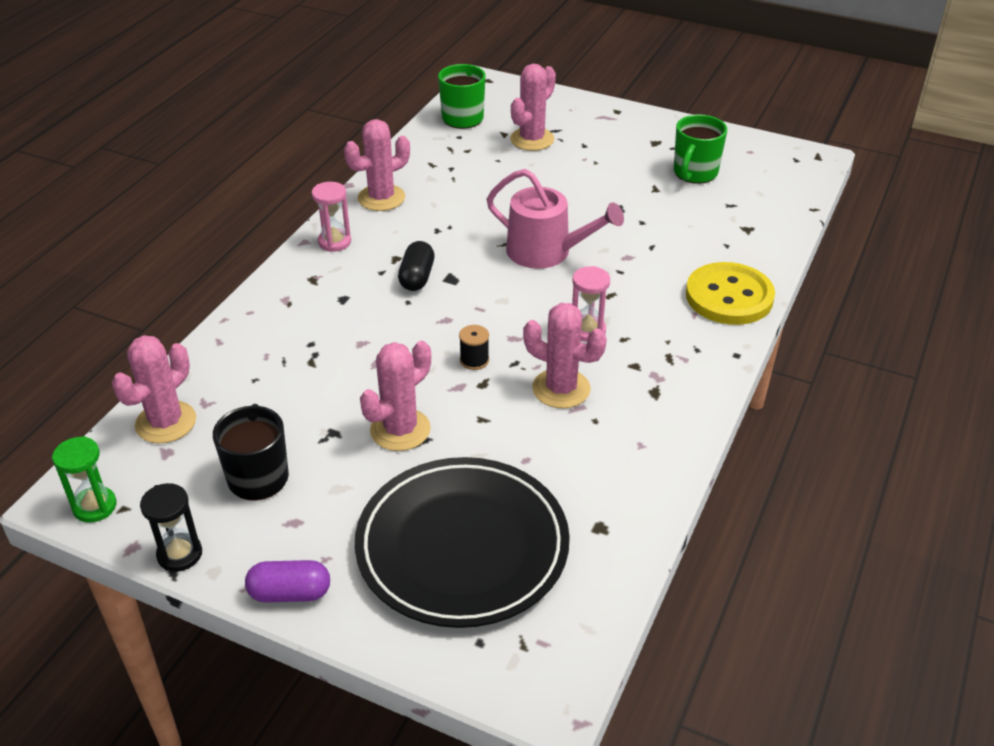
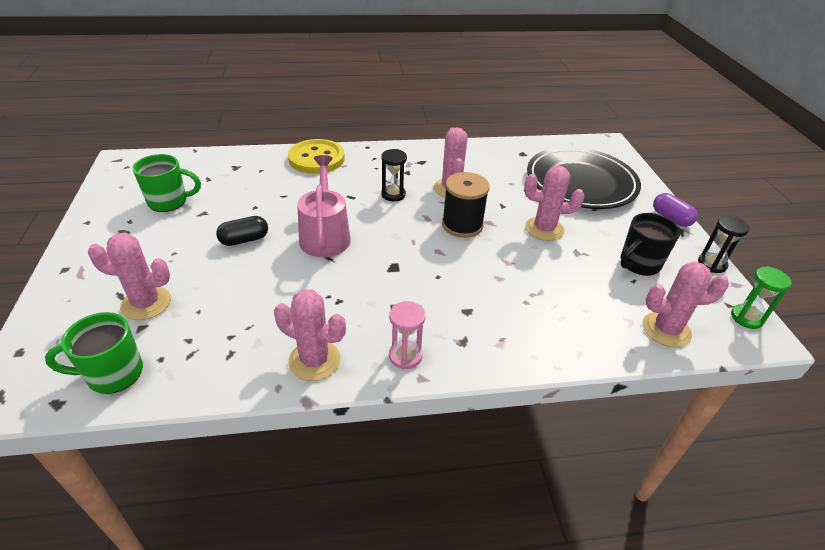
camera: 125 degrees left, 0 degrees up
black capsule [398,241,435,291] -> black capsule moved to [216,216,268,246]
black spool [459,325,489,370] -> black spool [442,172,490,238], size x2.05
pink hourglass [572,266,610,342] -> black hourglass [381,149,407,201]

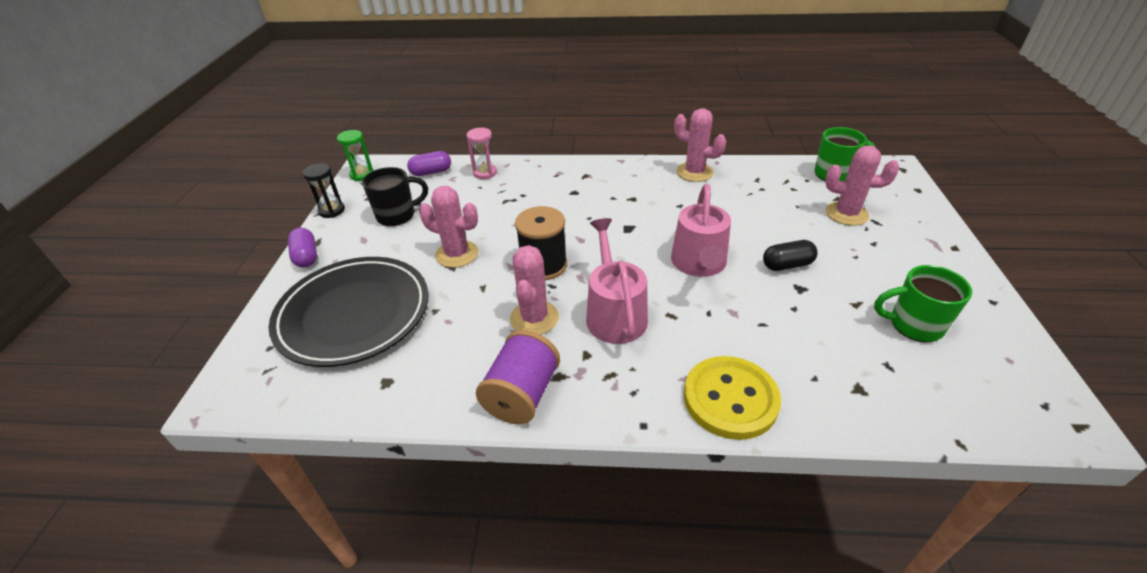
camera: 165 degrees left, 0 degrees up
black hourglass [381,149,407,201] -> pink watering can [586,218,648,344]
pink hourglass [389,301,425,370] -> pink hourglass moved to [466,127,497,179]
pink cactus [642,261,729,348] -> purple capsule [407,151,451,176]
none -> purple spool [476,330,560,424]

